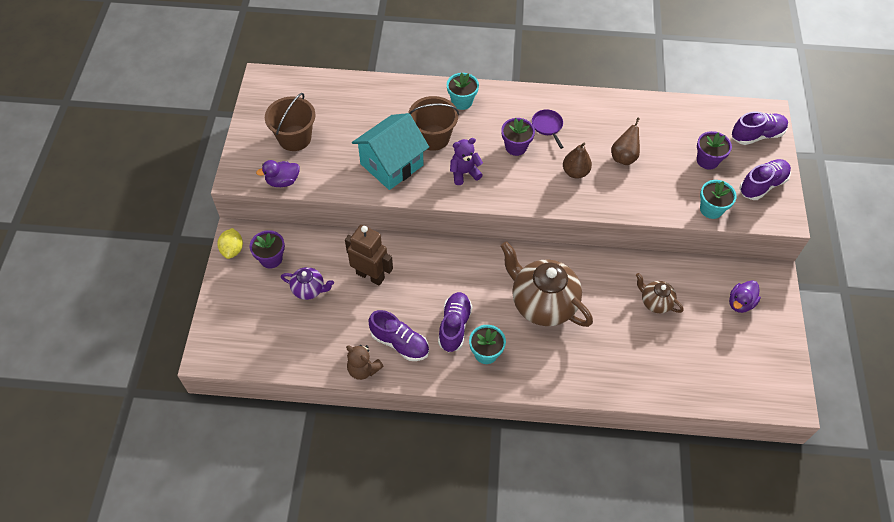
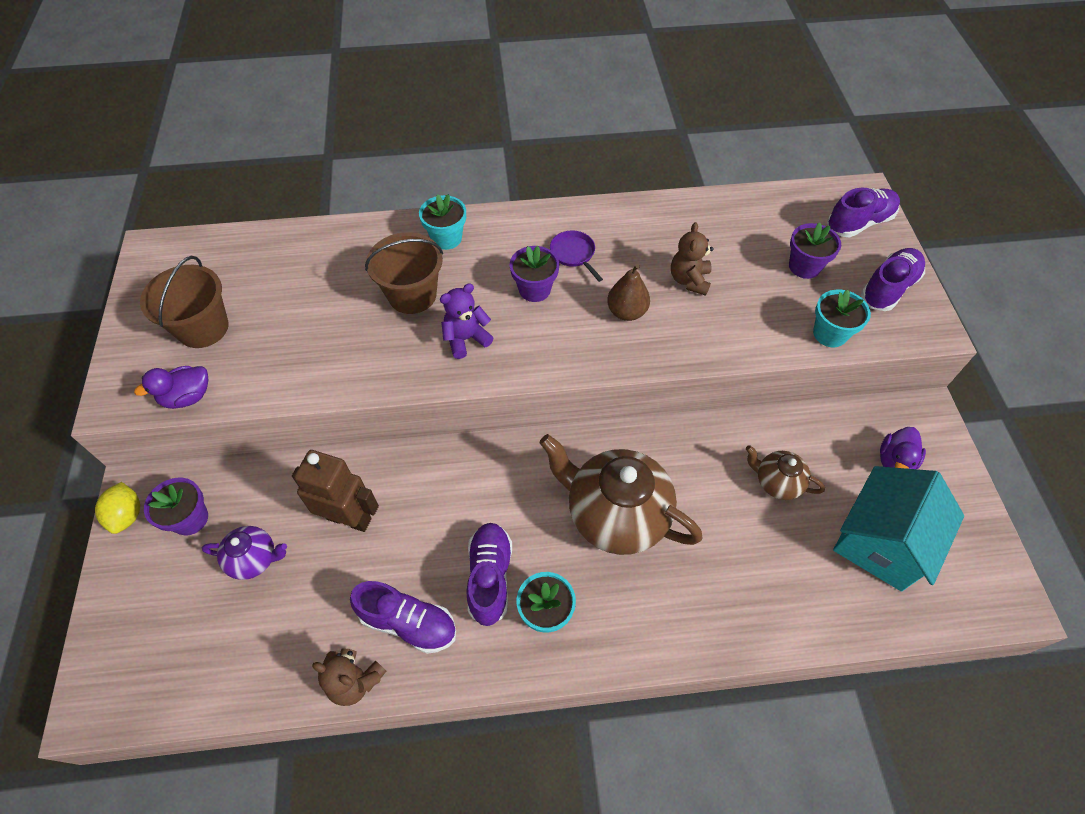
camera: 10 degrees left, 0 degrees up
turquoise house [352,113,429,190] -> turquoise house moved to [833,466,964,591]
brown pear [611,117,640,165] -> brown teddy bear [671,222,714,296]

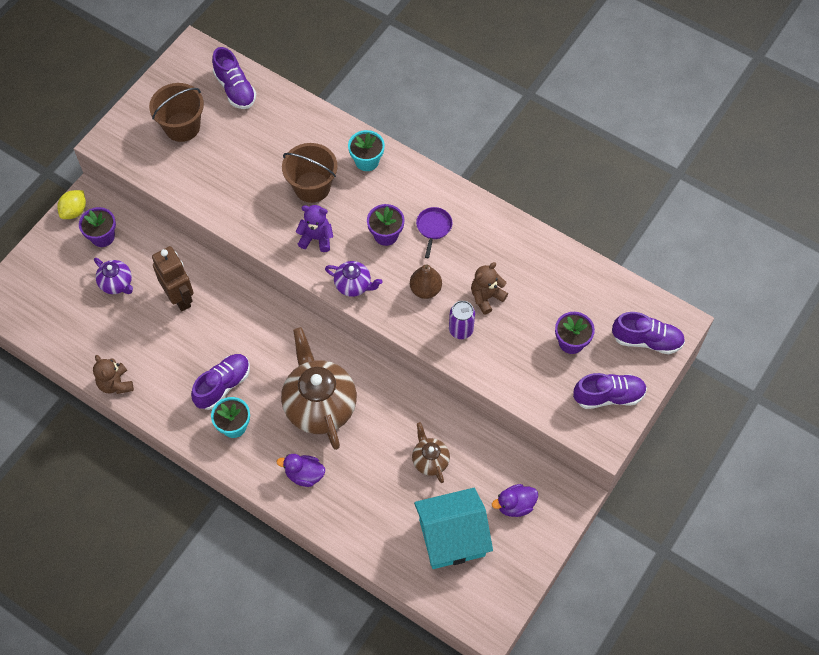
camera: 40 degrees right, 5 degrees up
purple duck [134,366,208,409] -> purple duck moved to [277,454,325,487]
purple shoe [350,581,456,654] -> purple shoe moved to [212,47,256,109]
turquoise flower pot [813,289,871,347] -> none
none -> purple teapot [325,261,382,297]
none -> purple can [449,301,475,339]

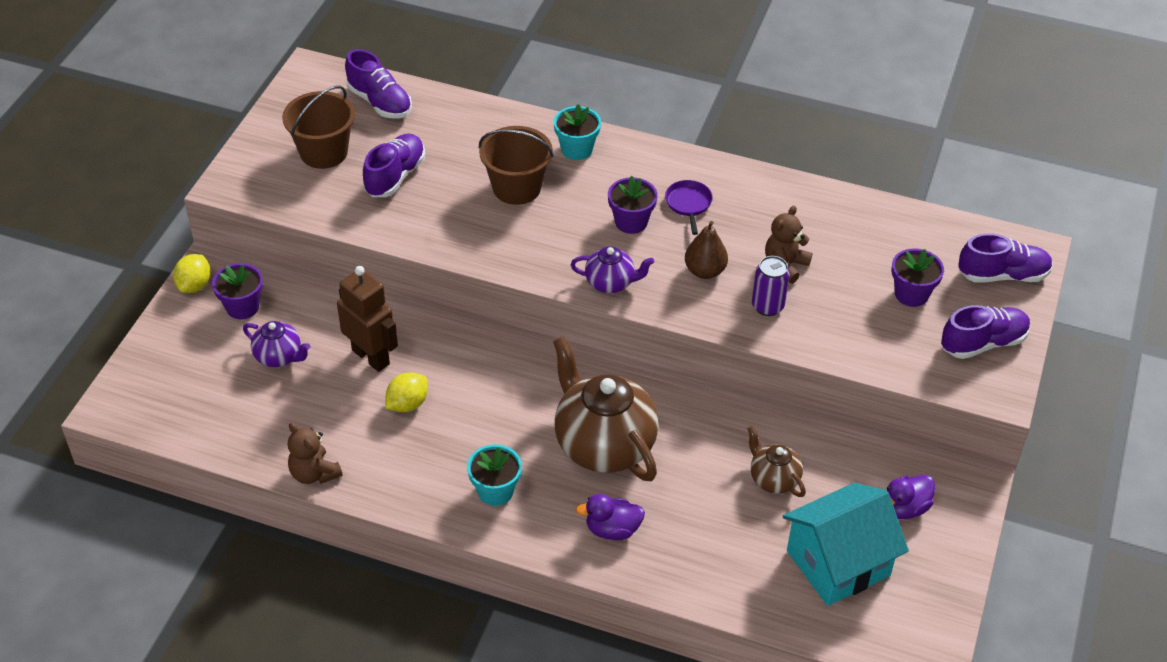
camera: 15 degrees left, 15 degrees down
purple shoe [191,354,250,410] -> purple shoe moved to [363,134,425,197]
purple teddy bear [296,205,333,252] -> none
none -> yellow lemon [386,372,428,412]

